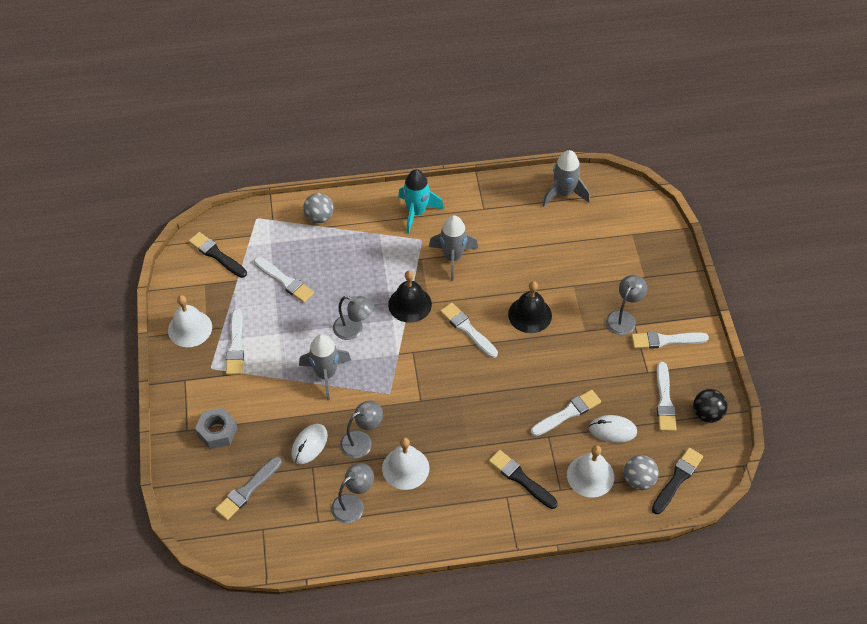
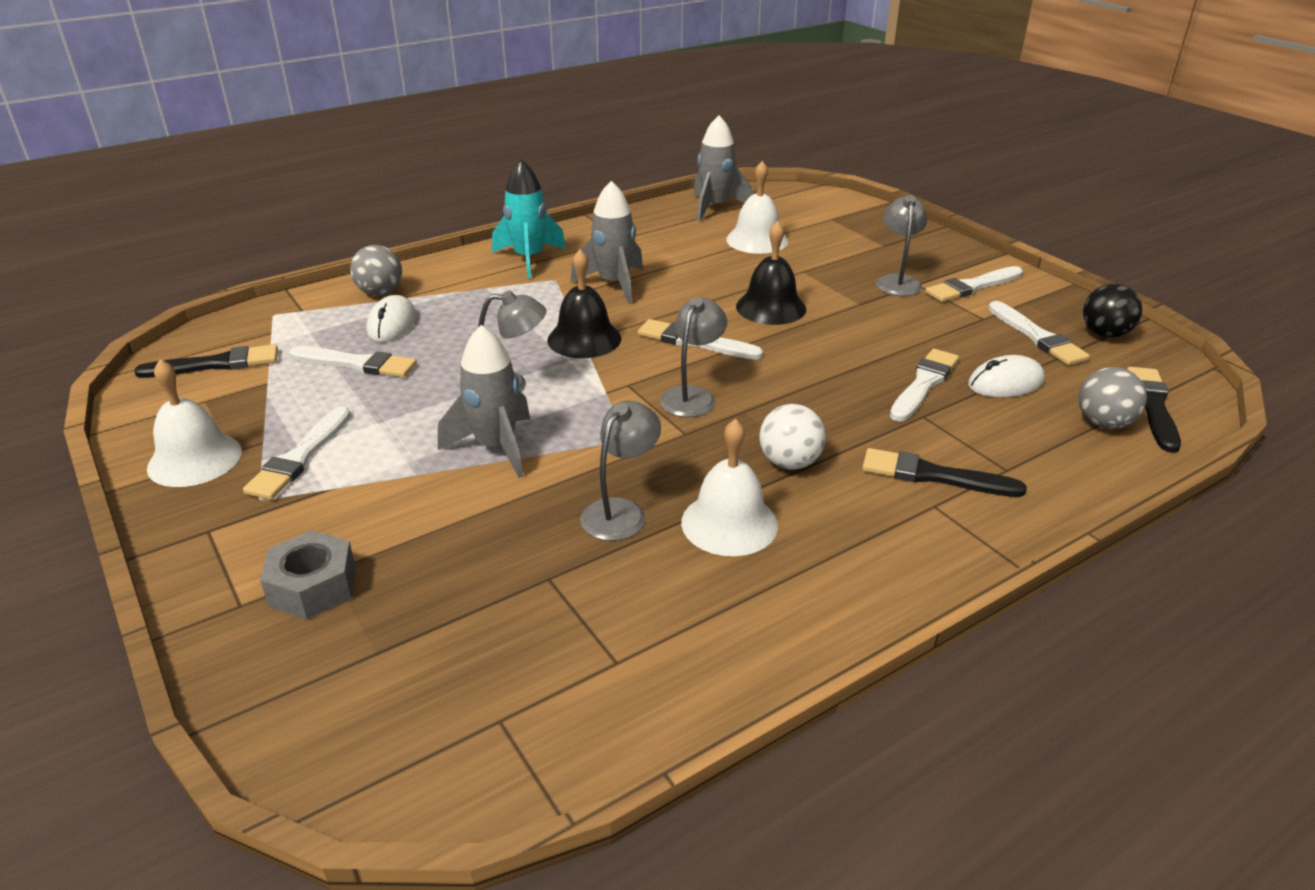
camera: 25 degrees left, 20 degrees down
black brush [189,232,247,278] -> black brush turned 150 degrees clockwise [134,344,278,378]
grey brush [215,457,282,520] -> none
white brush [226,309,244,375] -> white brush turned 45 degrees clockwise [243,406,351,500]
white mouse [291,424,328,464] -> white mouse moved to [366,295,416,342]
grey lamp [331,463,374,523] -> grey lamp moved to [660,297,727,417]
white bell [567,445,614,498] -> white bell moved to [726,161,788,254]
none -> white ball [759,404,826,470]

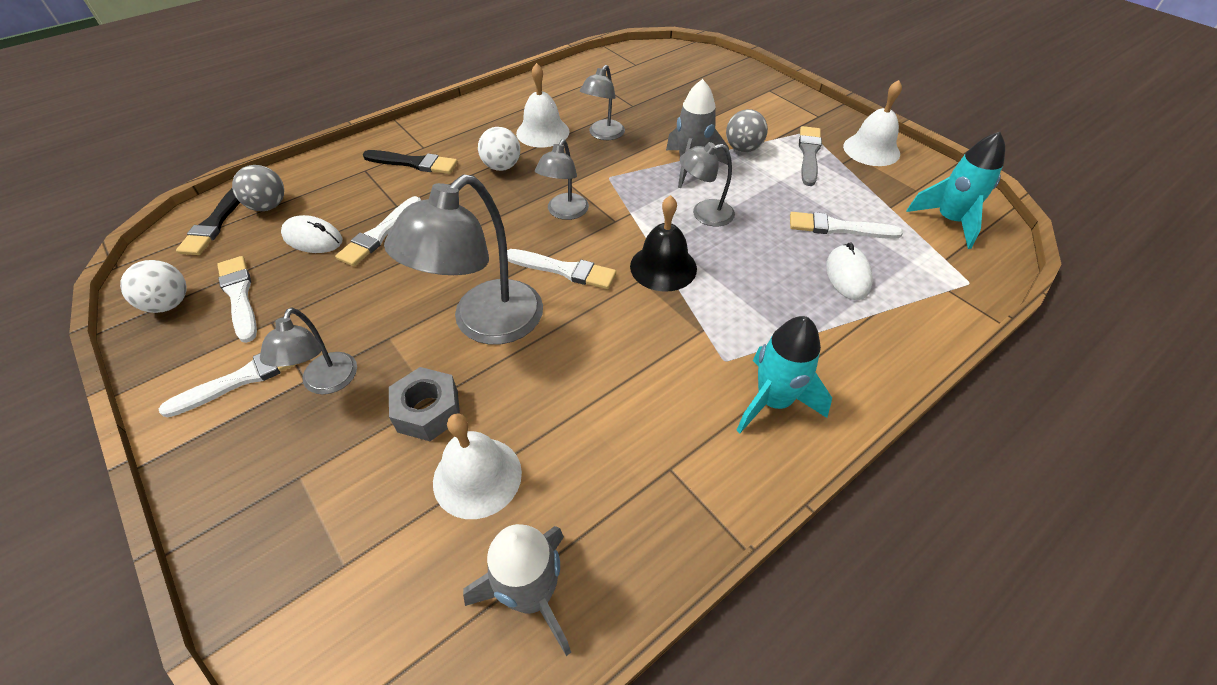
camera: 175 degrees right, 15 degrees up
black brush [134,344,278,378] -> turquoise rocket [906,132,1005,249]
white brush [243,406,351,500] -> grey brush [799,126,822,186]
grey nut [260,530,356,620] -> grey nut moved to [389,367,460,441]
grey ball [350,245,402,296] -> grey ball moved to [726,109,768,152]
grey rocket [570,181,643,304] -> none
black bell [736,221,806,325] -> grey lamp [384,175,543,345]
white mouse [968,355,1045,397] -> white mouse turned 45 degrees clockwise [281,215,342,253]
black ball [1083,284,1142,338] -> white ball [120,260,187,313]

